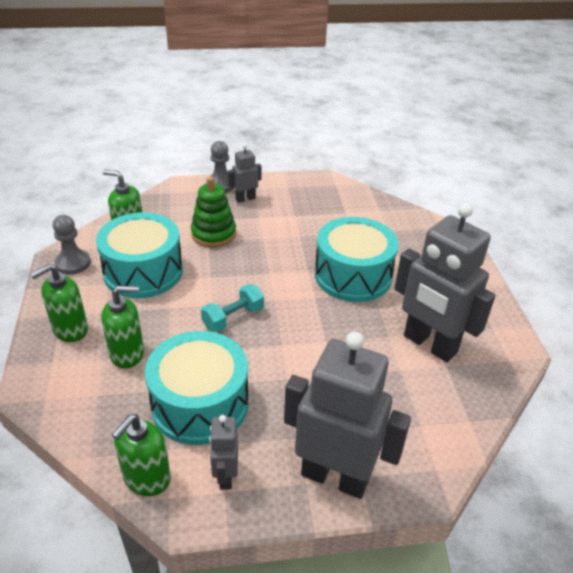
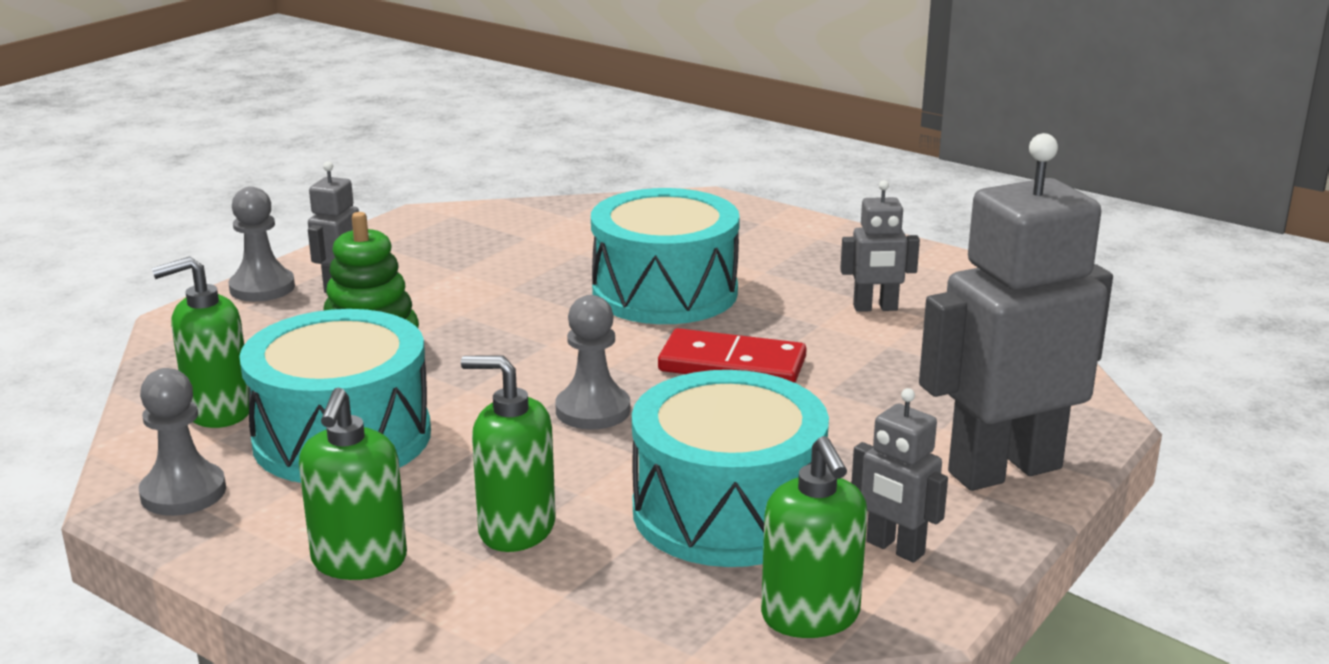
camera: 45 degrees left, 15 degrees down
green soap dispenser [101,286,144,368] -> green soap dispenser turned 105 degrees counterclockwise [461,356,556,552]
turquoise dumbbell [201,284,264,332] -> grey pawn [555,295,630,430]
grey robot [394,203,496,362] -> grey robot [840,180,920,312], size x0.47
none -> red domino [658,328,807,383]

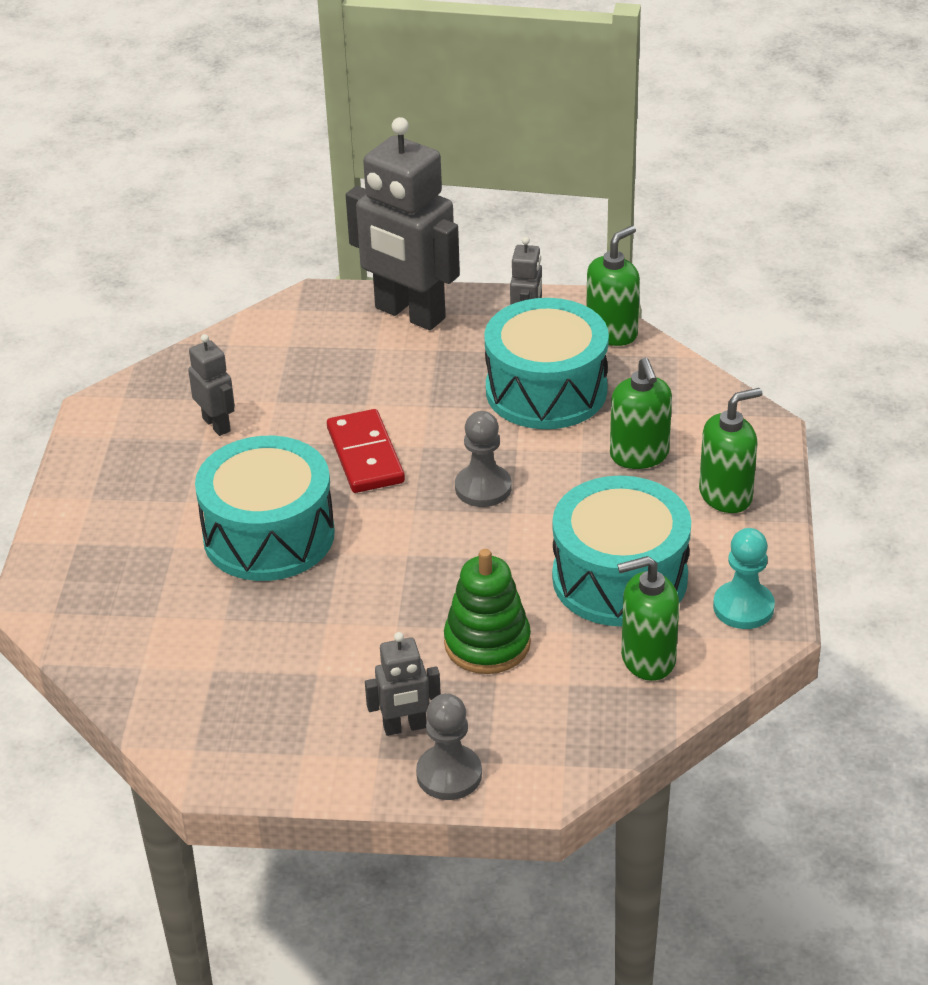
camera: 120 degrees left, 15 degrees up
grey pawn [139,368,226,516] -> turquoise pawn [713,528,775,629]
green soap dispenser [152,256,249,428] -> green soap dispenser turned 135 degrees clockwise [617,556,679,681]

